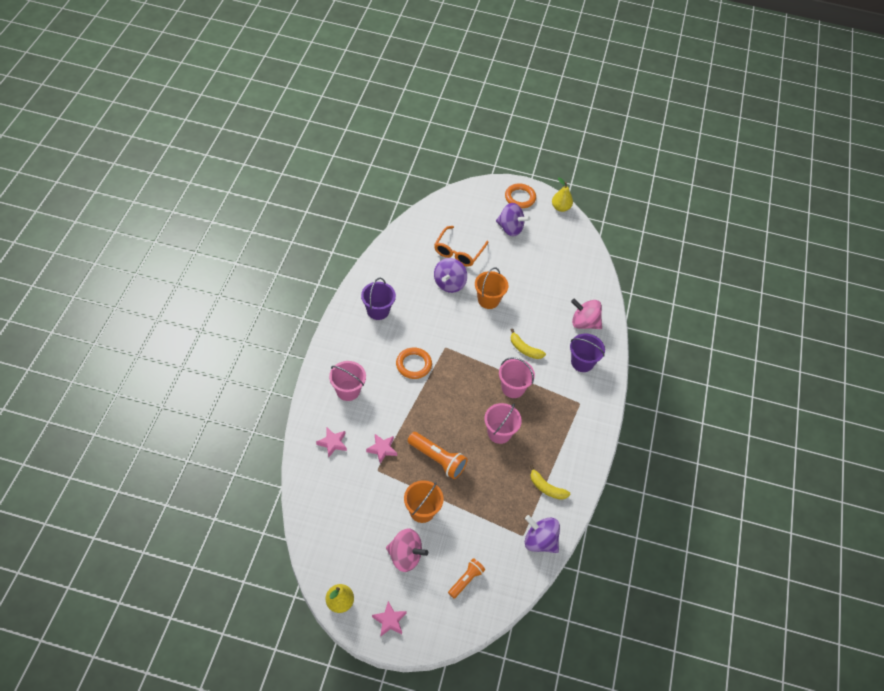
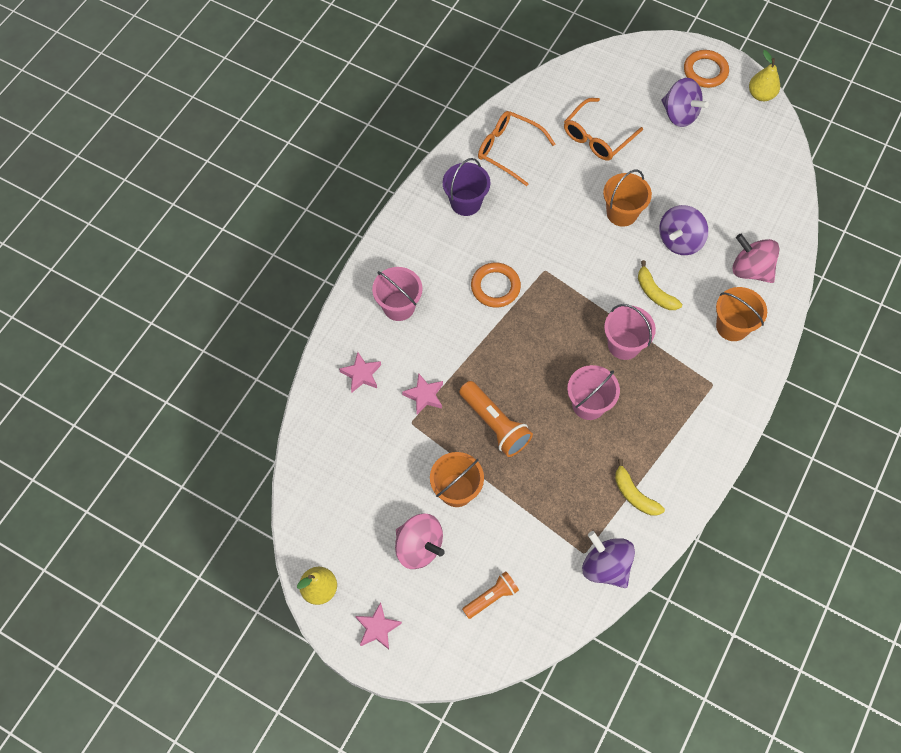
camera: 20 degrees right, 10 degrees up
purple spinning top [434,258,467,293] -> purple spinning top moved to [659,205,708,255]
purple bucket [570,334,605,372] -> orange bucket [716,287,767,341]
none -> orange glasses [478,111,555,186]

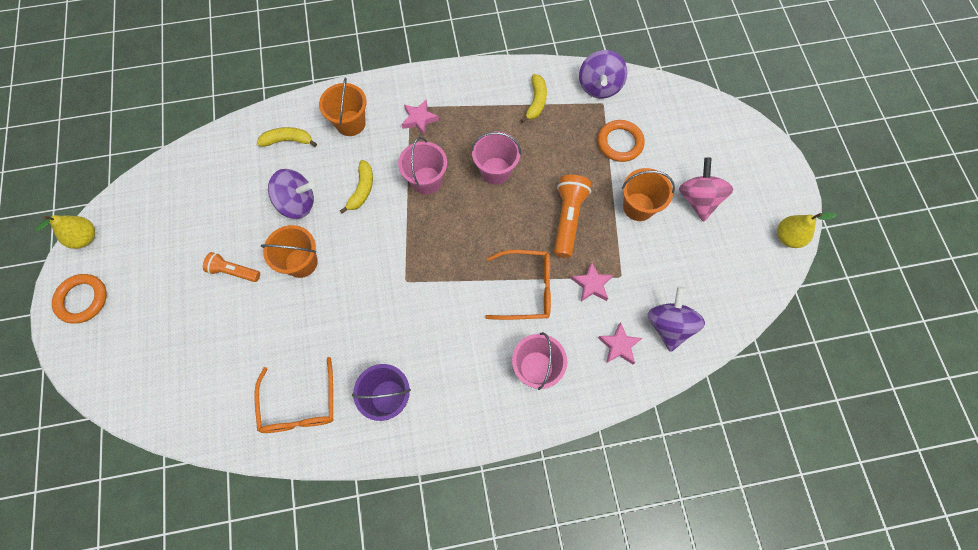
camera: 130 degrees left, 5 degrees up
pink star [355,603,402,649] -> pink star moved to [402,100,439,135]
orange flashlight [462,572,519,619] -> orange flashlight moved to [203,252,260,282]
orange ring [471,263,521,307] -> orange ring moved to [598,120,645,162]
orange glasses [564,98,643,161] -> orange glasses moved to [485,250,551,320]
purple spinning top [661,78,709,127] -> purple spinning top moved to [647,286,705,352]
pink spinning top [732,234,780,283] -> yellow banana [257,127,317,147]

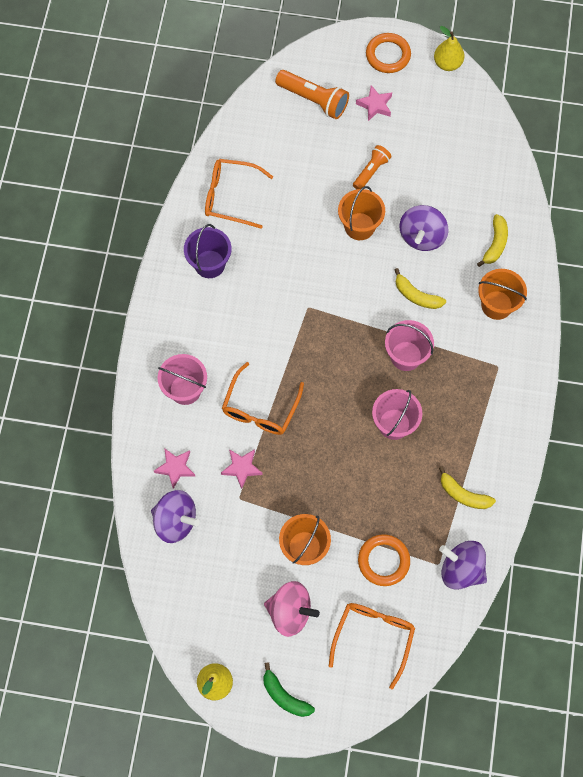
camera: 110 degrees right, 0 degrees up
pink star [402,100,439,135] -> pink star moved to [356,85,392,121]
orange flashlight [554,175,591,258] -> orange flashlight moved to [275,70,349,119]
none -> green banana [263,662,315,717]
none -> orange glasses [329,603,415,689]

